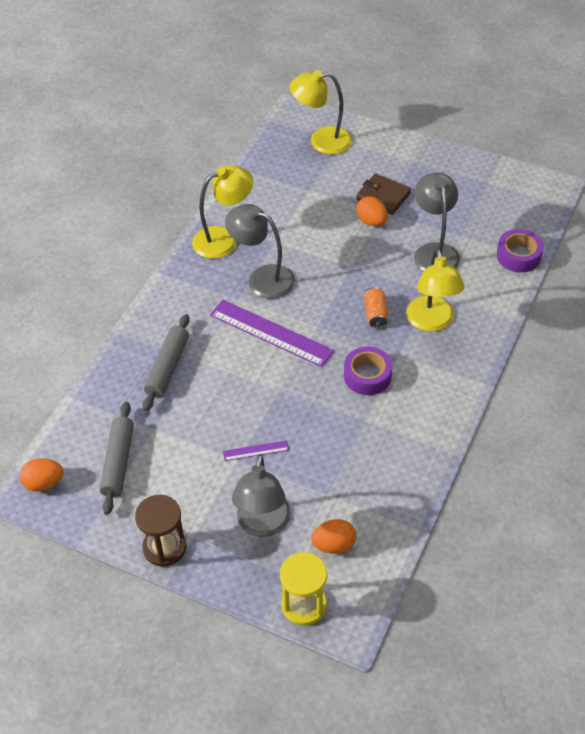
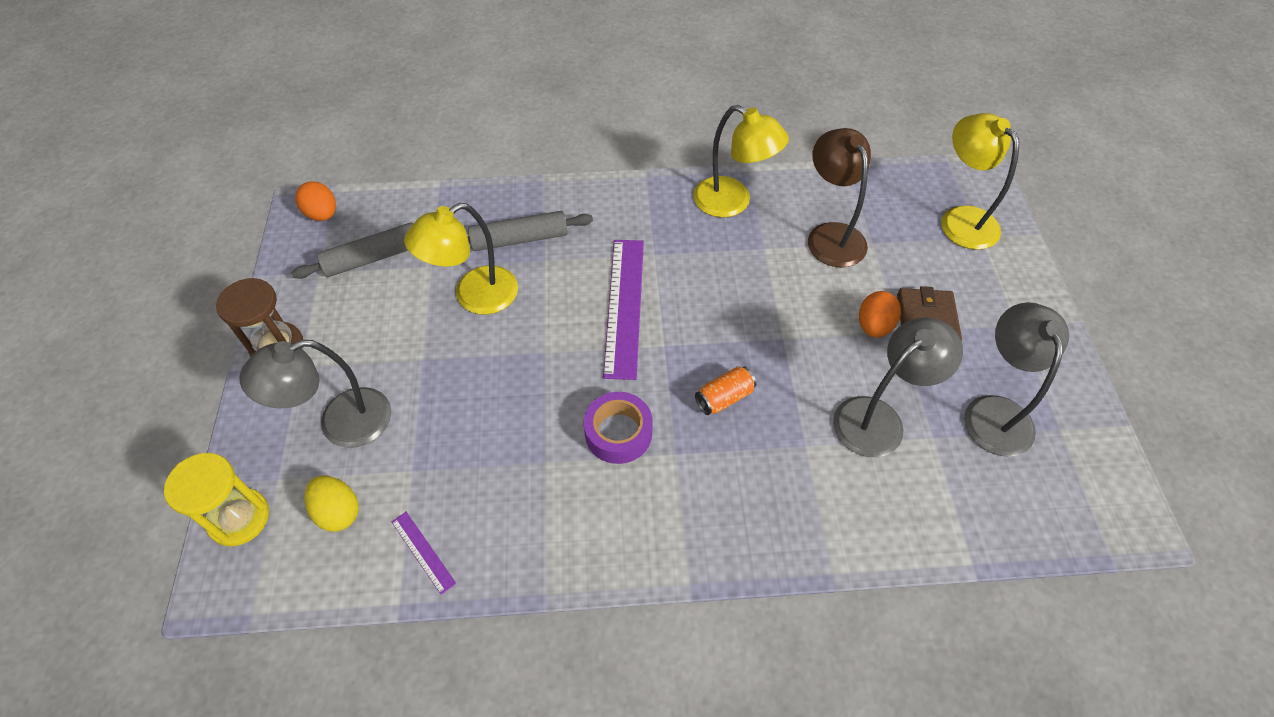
camera: 60 degrees right, 5 degrees up
purple ruler [223,440,289,461] -> purple ruler moved to [392,512,456,595]
grey lamp [225,204,295,299] -> grey lamp moved to [964,302,1069,457]
orange egg [311,519,356,554] -> yellow egg [305,475,359,532]
yellow lamp [406,249,465,332] -> yellow lamp moved to [404,203,518,315]
purple tape [497,229,544,273] -> none
none -> brown lamp [808,128,871,267]

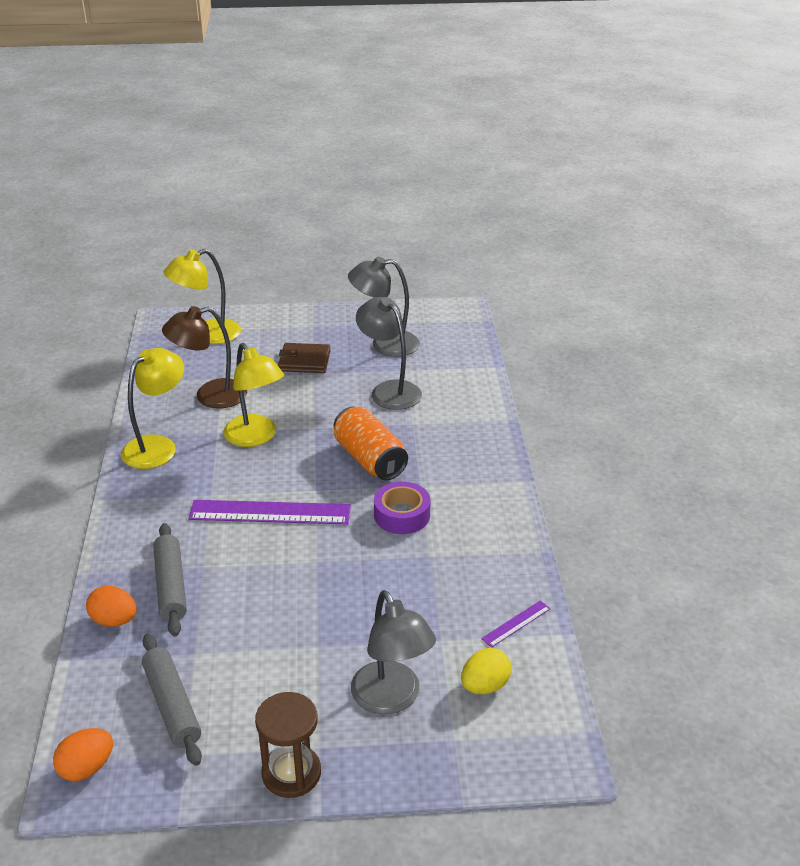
camera: 90 degrees left, 20 degrees down
yellow hourglass [164,453,269,546] -> none
yellow lamp [404,203,518,315] -> yellow lamp moved to [223,343,284,447]
orange can [695,366,756,415] -> orange can [334,406,408,480], size x1.82
orange egg [859,291,901,338] -> orange egg moved to [86,586,137,627]

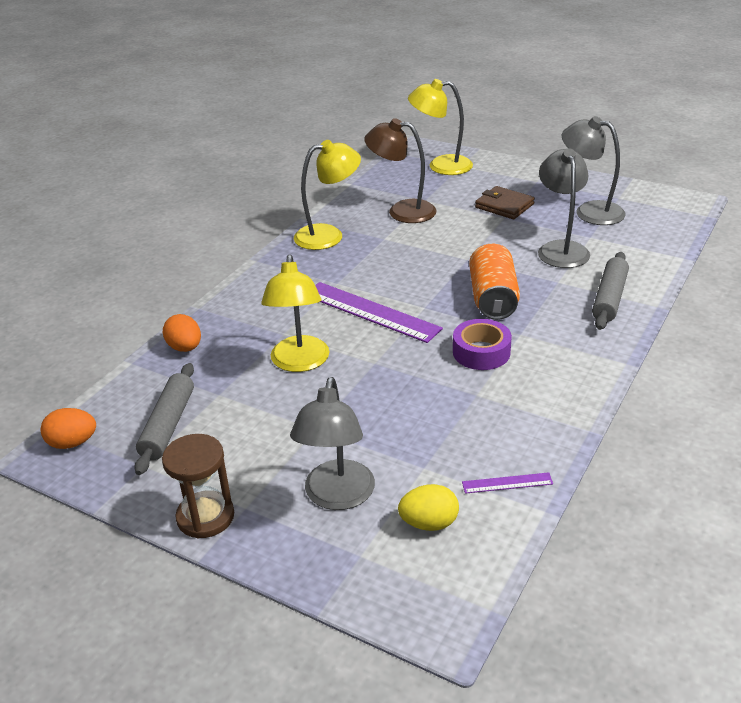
camera: 35 degrees right, 0 degrees up
grey rolling pin [153,523,187,637] -> grey rolling pin moved to [592,252,629,330]
yellow lamp [223,343,284,447] -> yellow lamp moved to [261,254,329,372]

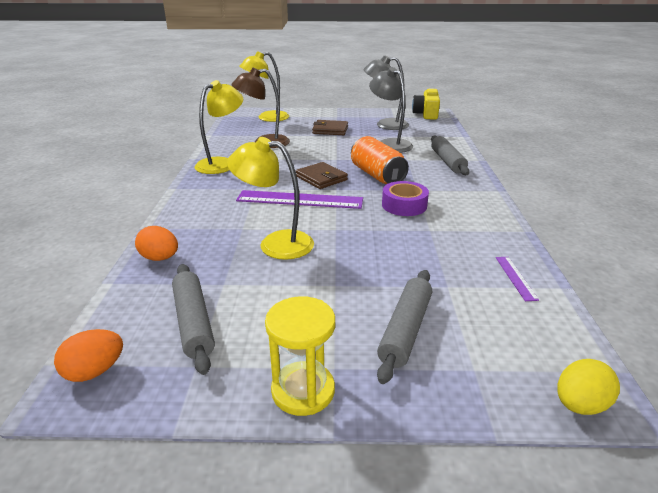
camera: 30 degrees left, 5 degrees down
brown hourglass [162,434,234,538] -> yellow hourglass [265,296,335,416]
yellow lamp [261,254,329,372] -> yellow lamp turned 135 degrees clockwise [227,137,314,260]
grey lamp [290,377,375,510] -> grey rolling pin [377,270,432,384]
yellow egg [398,484,459,531] -> yellow egg moved to [557,359,620,415]
purple ruler [462,472,553,494] -> purple ruler turned 60 degrees counterclockwise [496,257,539,301]
none -> brown wallet [296,162,348,189]
none -> yellow camera [412,88,440,120]

